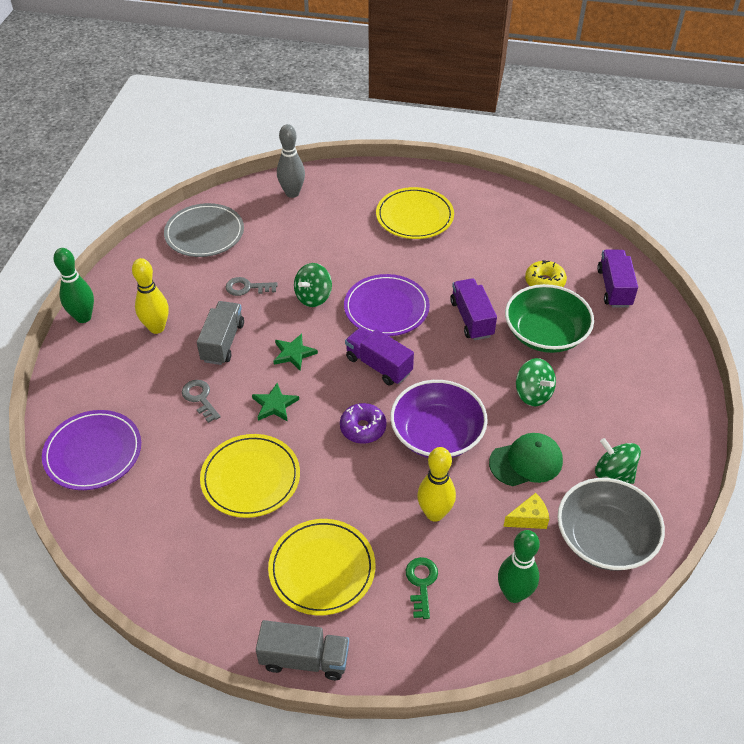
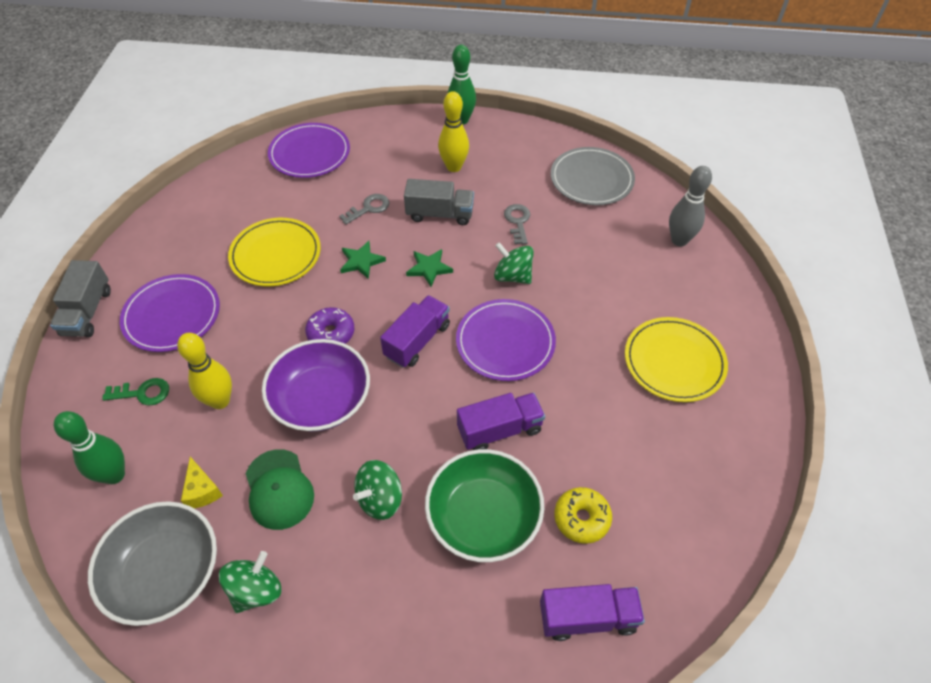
camera: 85 degrees right, 5 degrees up
yellow plate [268,519,375,615] -> purple plate [120,274,220,352]

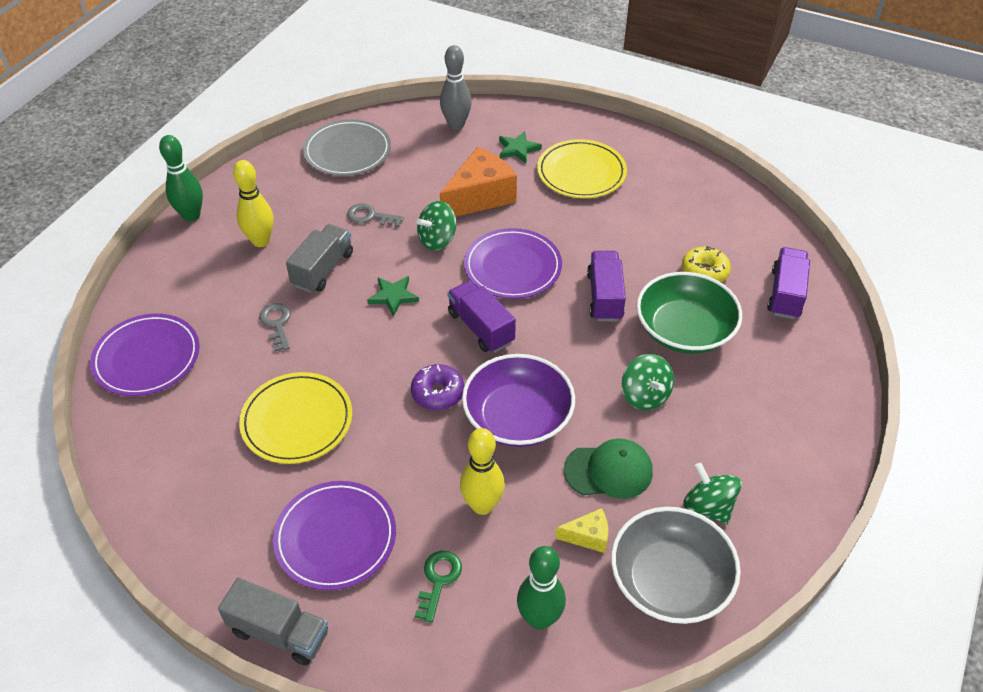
camera: 70 degrees left, 5 degrees down
green star [340,241,386,279] -> green star moved to [499,131,542,163]
none -> orange cheese [440,147,517,217]

